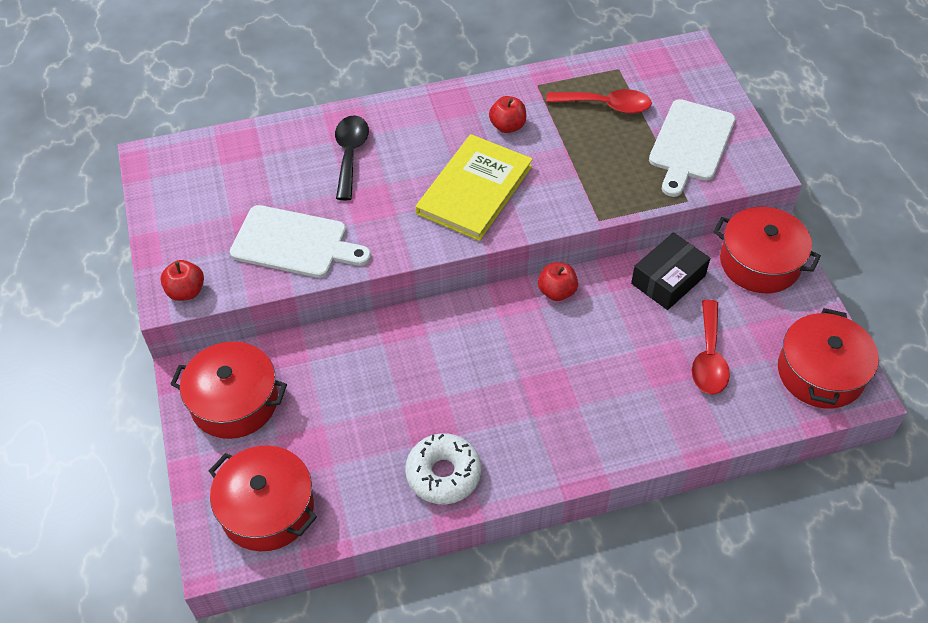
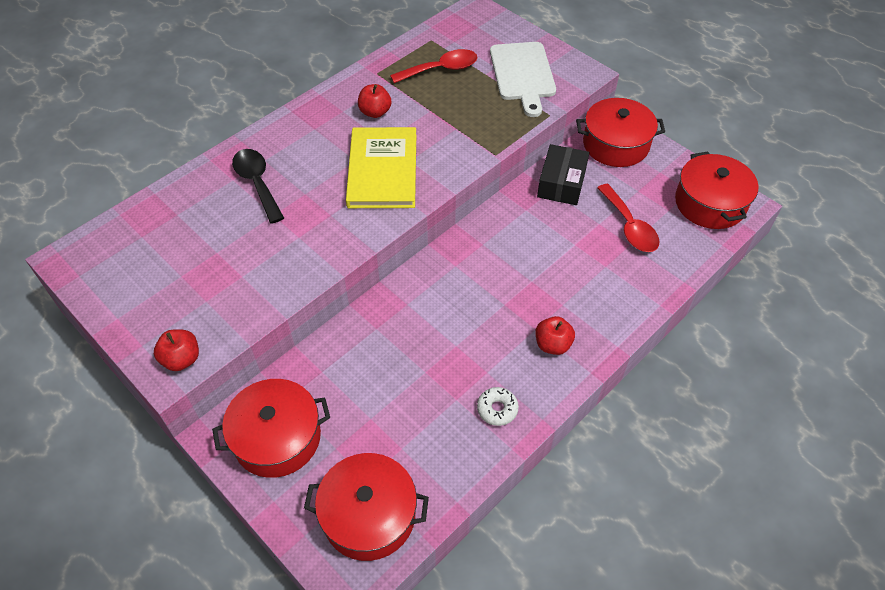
camera: 30 degrees left, 0 degrees up
white cutting board [230,205,371,278] -> none
white donut [405,433,481,504] -> white donut [477,387,519,426], size x0.59
red apple [538,262,578,301] -> red apple moved to [536,316,575,355]

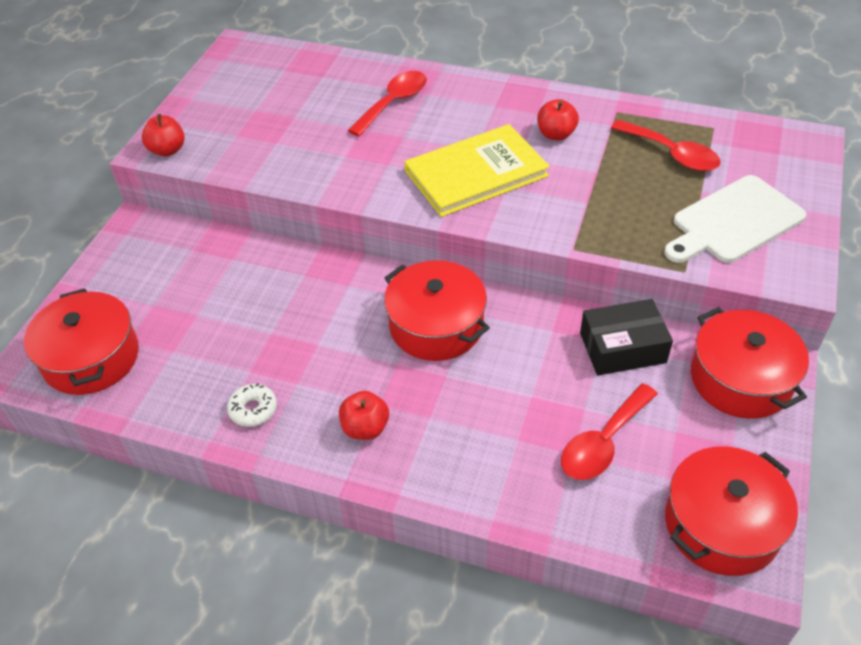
camera: 65 degrees right, 5 degrees down
red pot [212,379,330,478] -> red pot moved to [384,260,490,361]
black spoon [232,149,284,224] -> red spoon [348,71,427,137]

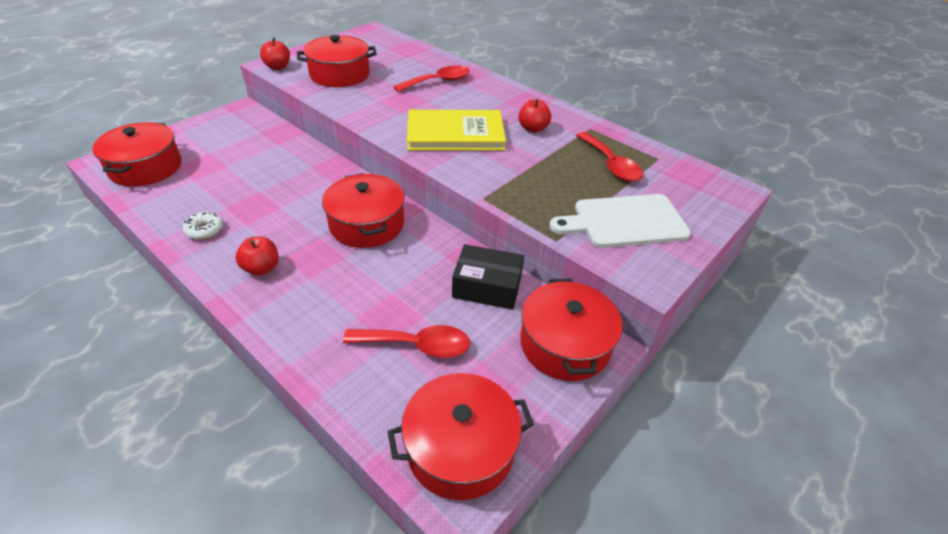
camera: 20 degrees right, 5 degrees down
red spoon [561,383,658,480] -> red spoon turned 150 degrees counterclockwise [343,325,470,358]
none -> red pot [297,35,377,87]

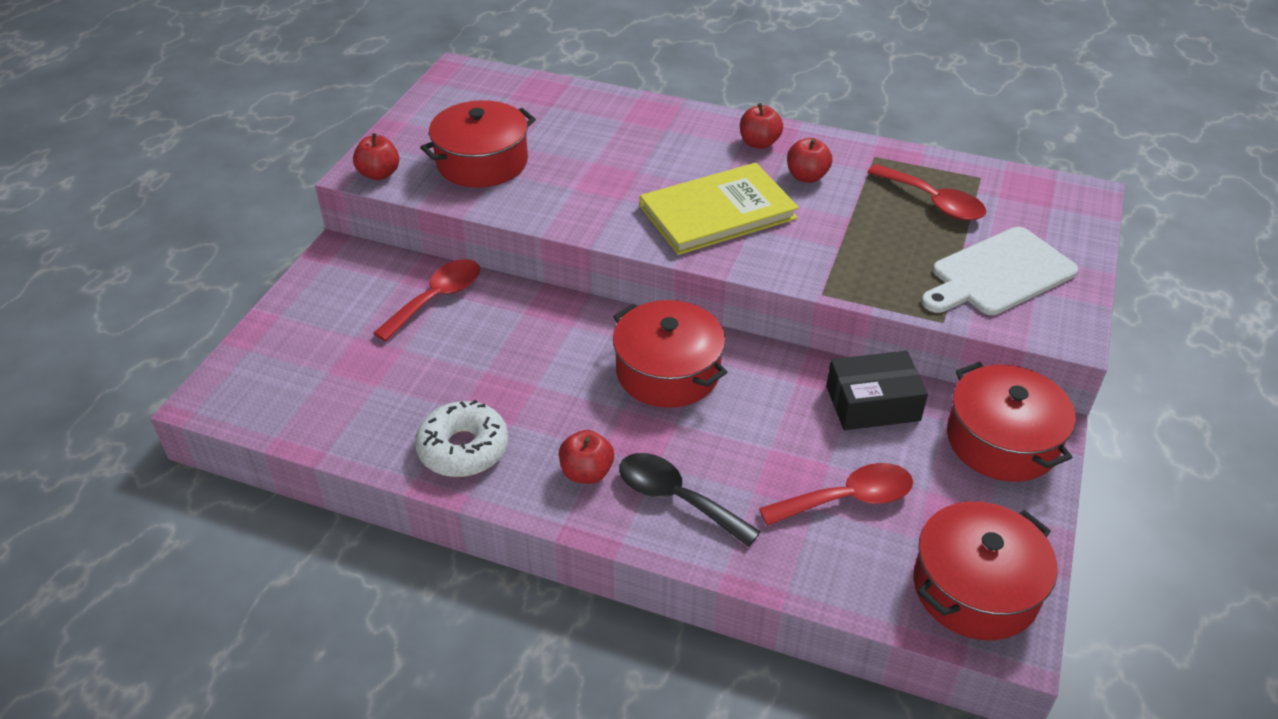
camera: 20 degrees left, 0 degrees up
red pot [92,122,181,186] -> none
white donut [183,212,223,240] -> white donut [415,400,509,477], size x1.70
red spoon [393,65,470,92] -> red spoon moved to [373,259,480,341]
none -> black spoon [619,453,761,547]
none -> red apple [740,103,783,149]

